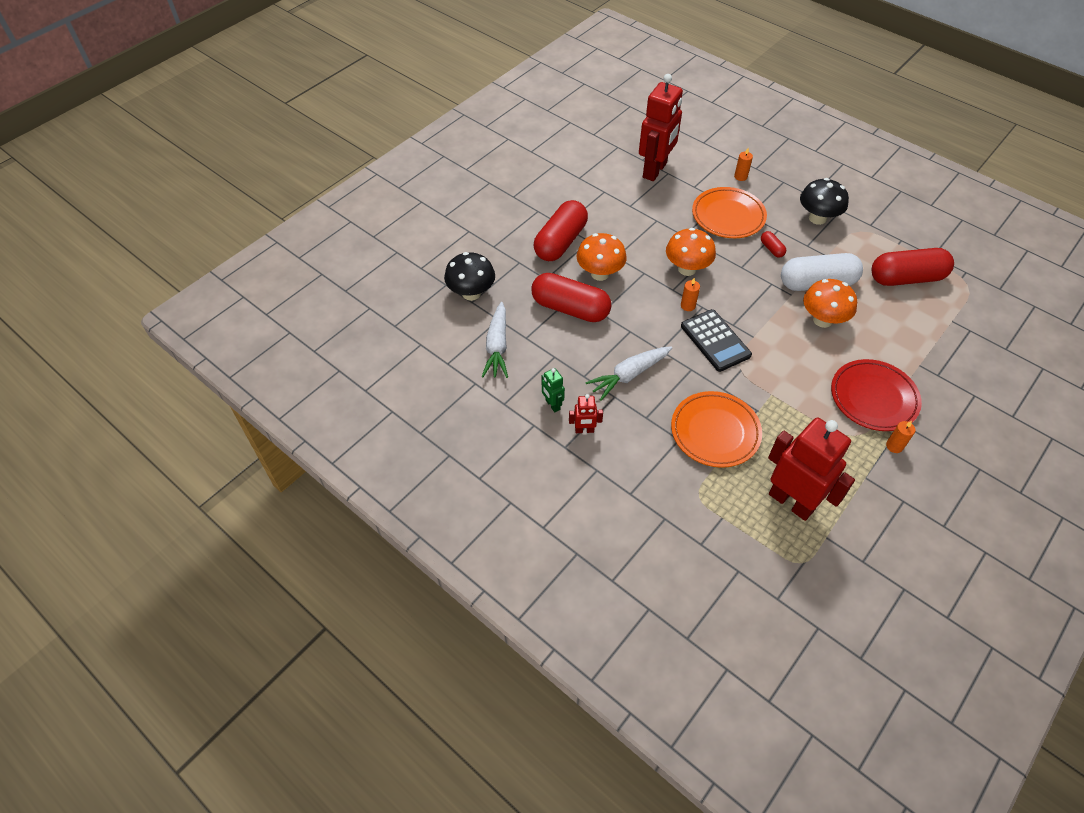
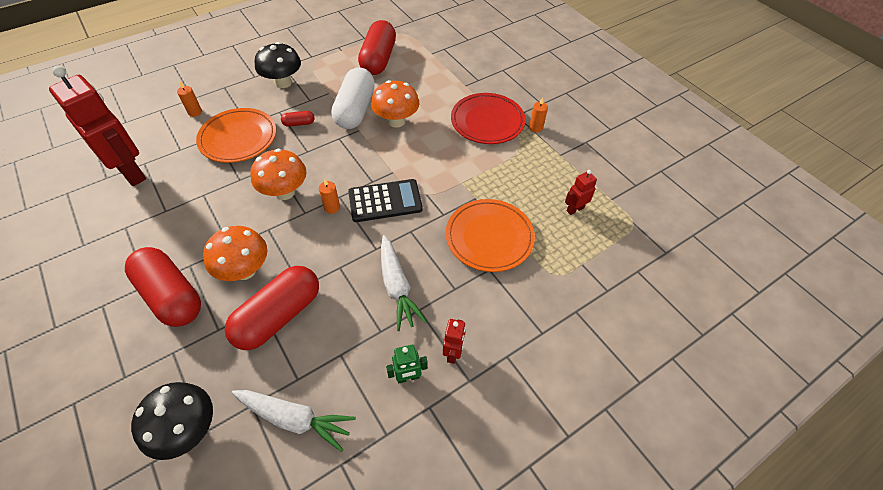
camera: 75 degrees left, 0 degrees up
red robot [768,417,855,521] -> red robot [565,170,597,215], size x0.44

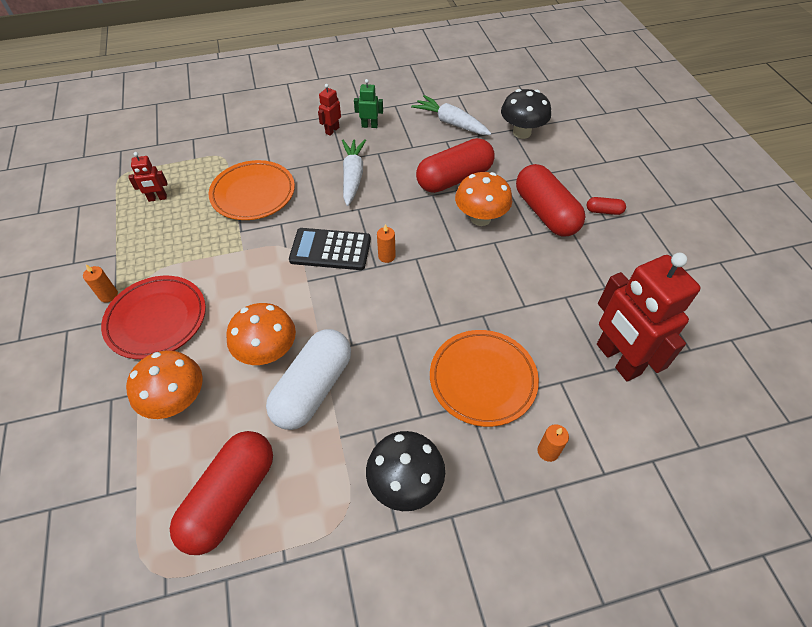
camera: 160 degrees left, 0 degrees up
orange mushroom [251,149,307,200] -> orange mushroom moved to [126,350,203,419]
red capsule [281,111,315,127] -> red capsule moved to [587,197,626,215]

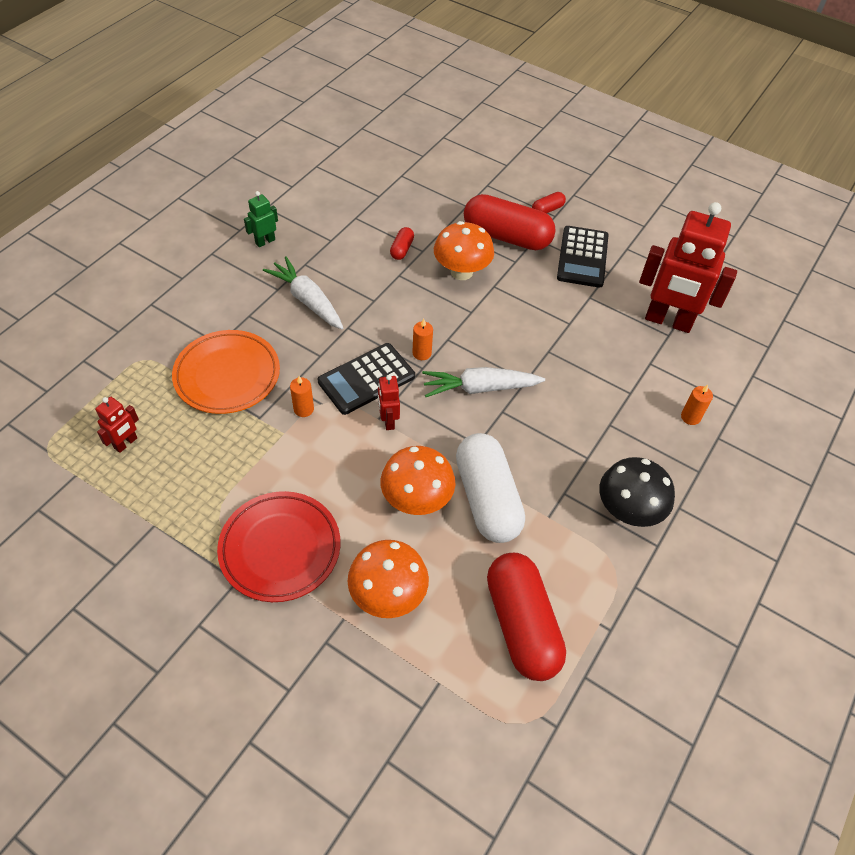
camera: 45 degrees left, 0 degrees up
orange candle [83,265,118,303] -> orange candle moved to [290,376,314,417]
red robot [318,84,341,136] -> red robot moved to [378,375,400,430]
white carrot [411,95,491,135] -> white carrot moved to [422,367,545,397]
red capsule [416,138,495,193] -> red capsule [390,227,414,260], size x0.42
orange plate [430,330,539,427] -> none
black mushroom [501,89,551,139] -> none
none -> black calculator [557,226,608,288]

